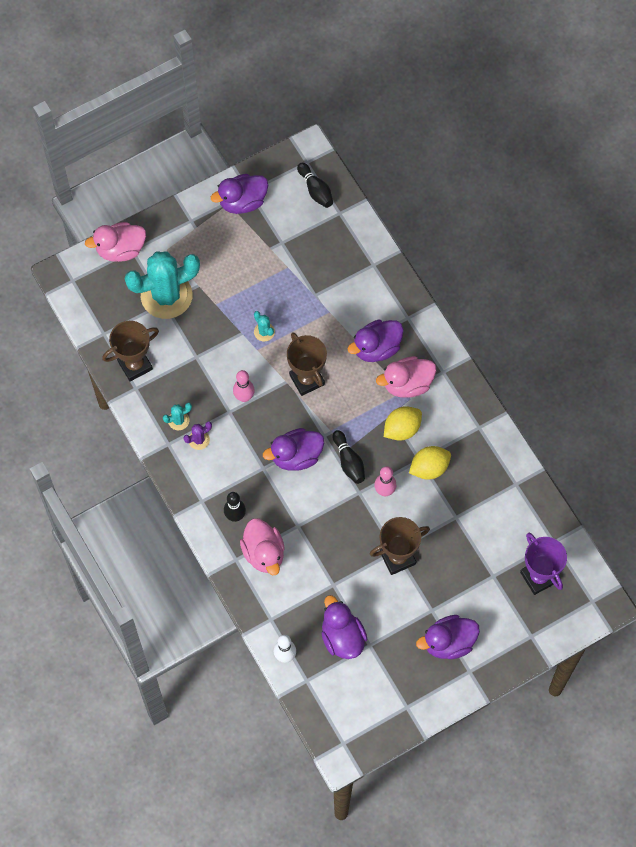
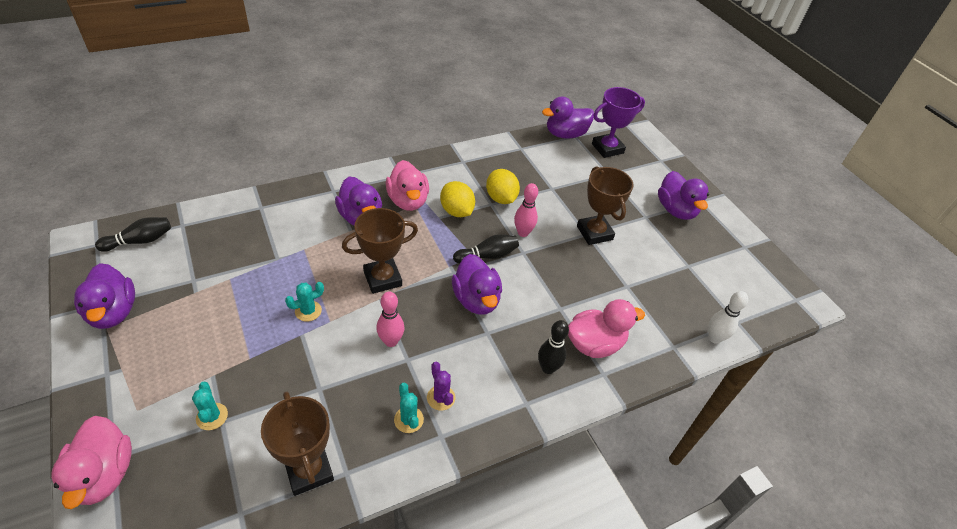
camera: 90 degrees left, 20 degrees down
turquoise cactus [125,252,200,319] -> turquoise cactus [192,382,228,430], size x0.40
purple duck [321,595,367,659] -> purple duck moved to [542,97,594,139]

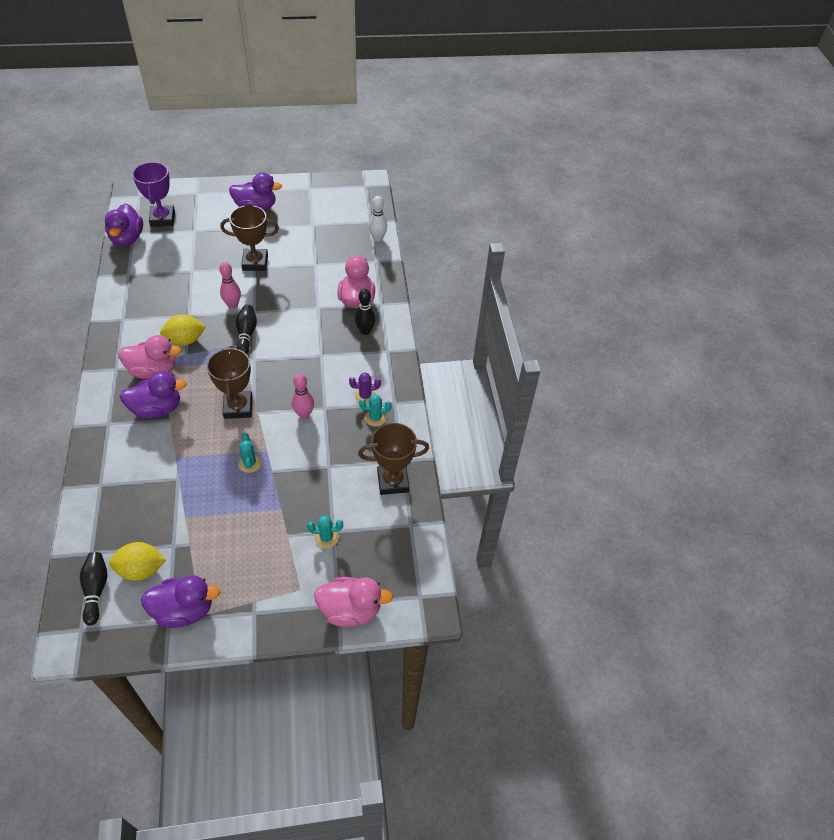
camera: 70 degrees left, 5 degrees up
purple duck [452,254,502,315] -> none
yellow lemon [486,169,520,204] -> yellow lemon moved to [109,542,166,581]

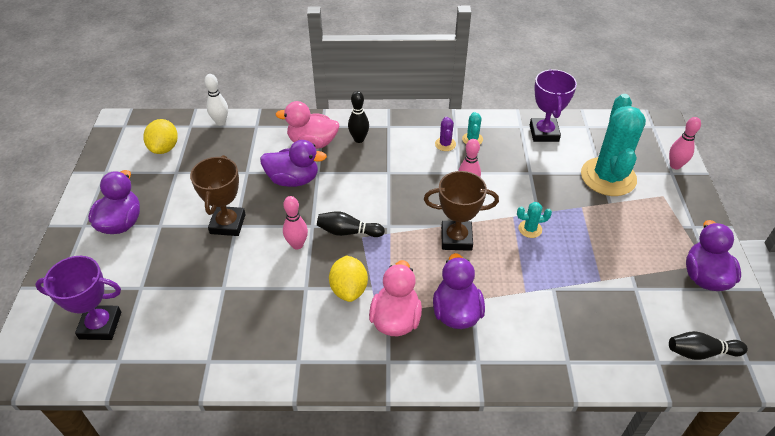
camera: 80 degrees left, 5 degrees down
purple duck [105,203,143,246] -> purple duck moved to [260,140,327,187]
yellow lemon [109,542,166,581] -> yellow lemon moved to [143,119,178,154]
turquoise cactus [307,515,343,548] -> turquoise cactus [581,94,646,196], size x2.49
pink duck [314,577,393,627] -> pink bowling pin [669,117,701,169]
brown trophy [358,423,429,495] -> purple trophy [530,69,577,142]

